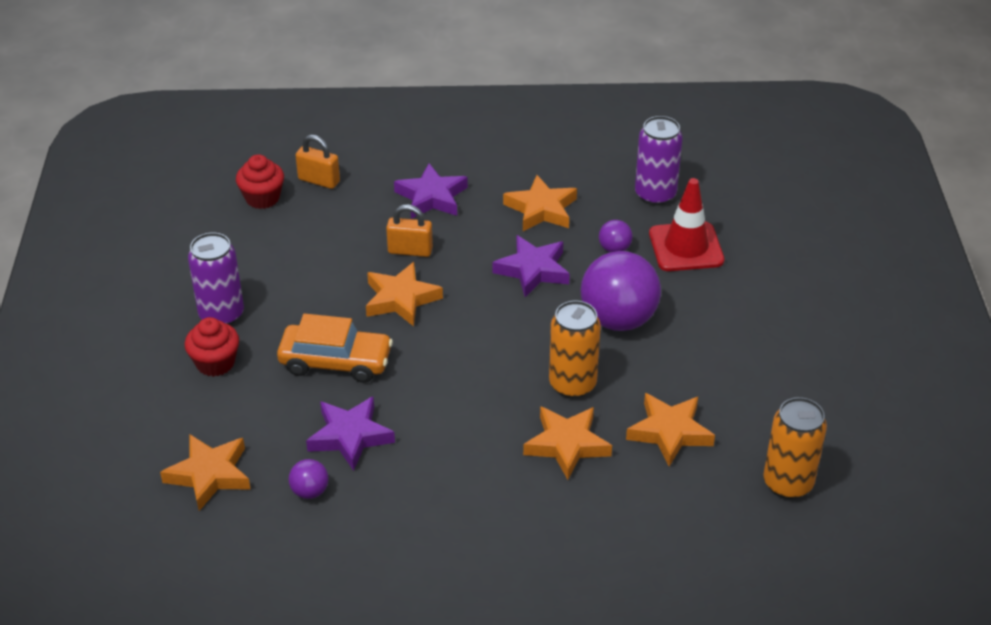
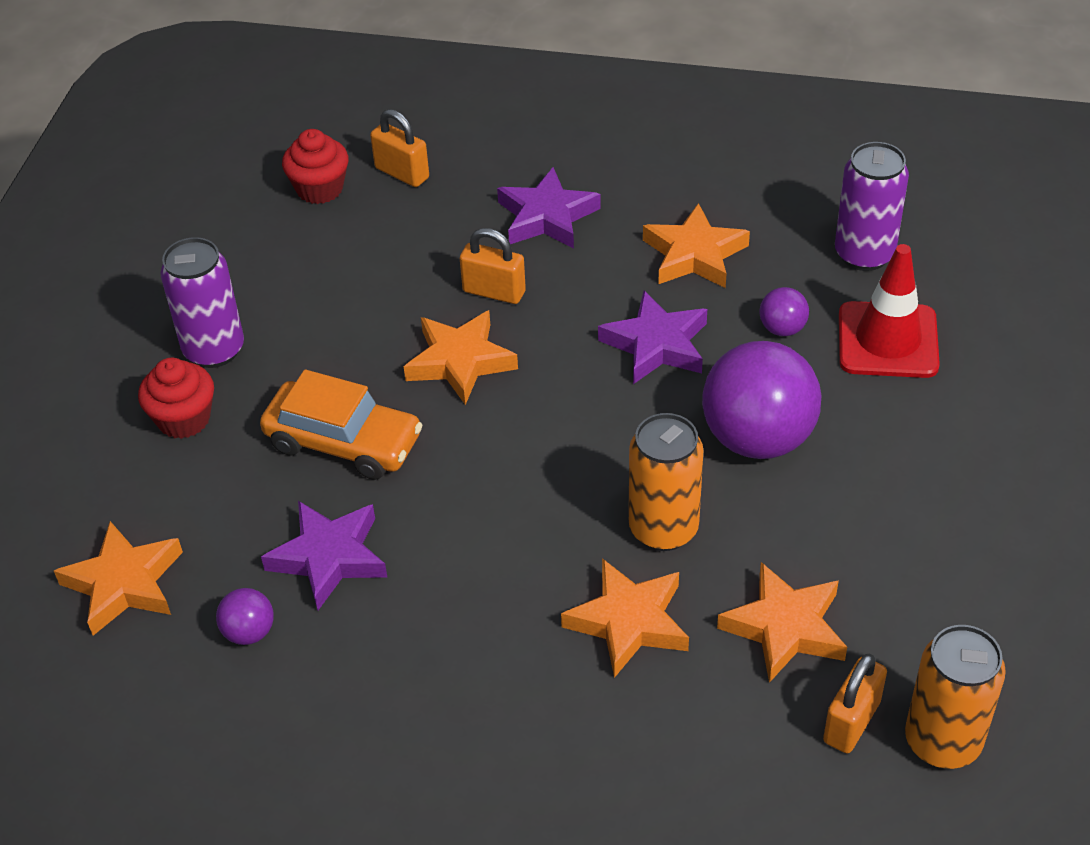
camera: 15 degrees right, 5 degrees up
none -> orange padlock [823,654,887,753]

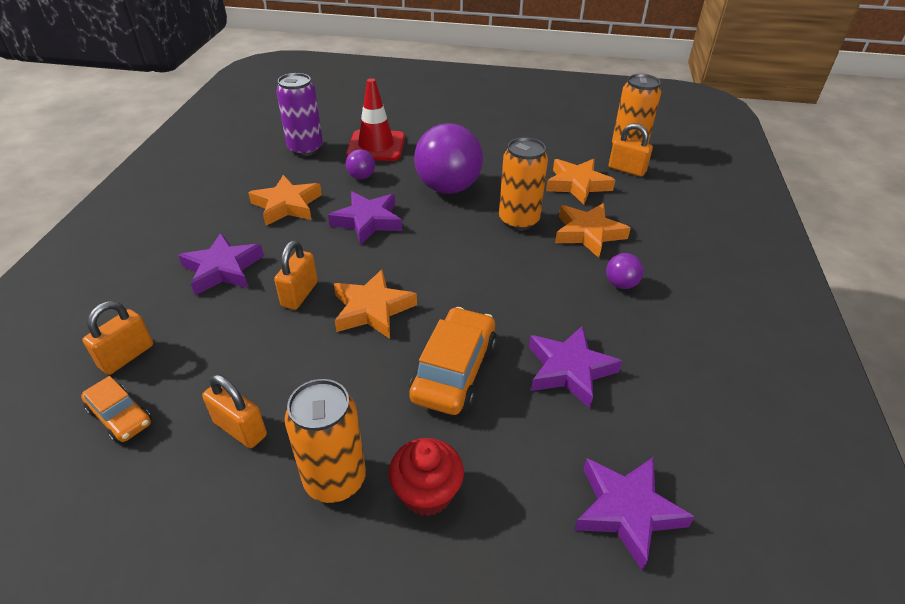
camera: 95 degrees left, 5 degrees down
orange star [54,521,183,636] -> purple star [574,457,695,571]
purple can [161,237,244,368] -> orange can [285,379,366,503]
purple ball [216,588,274,645] -> purple ball moved to [606,253,644,289]
red cupcake [282,129,349,204] -> orange car [81,376,152,443]
none -> orange padlock [202,374,267,448]

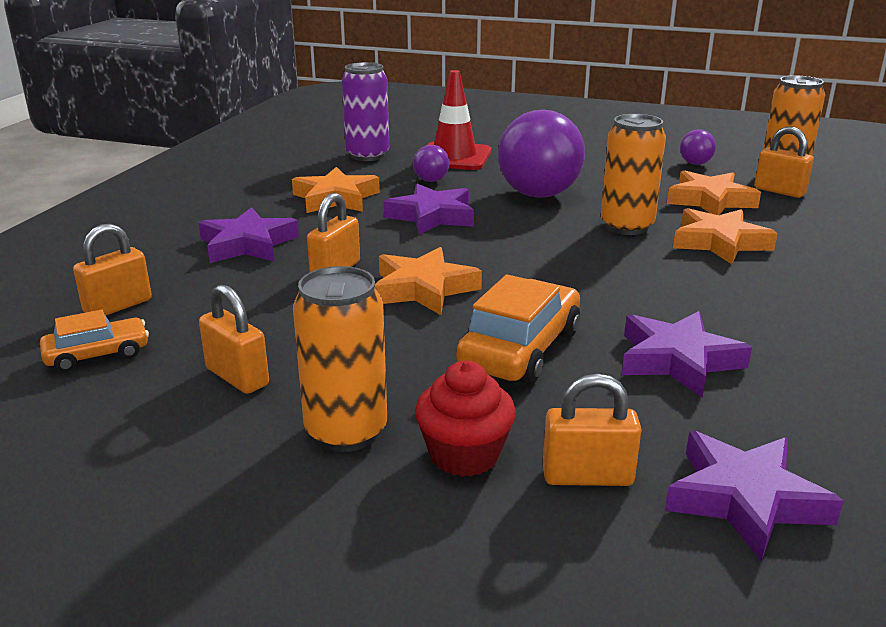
camera: 10 degrees right, 15 degrees down
orange car [81,376,152,443] -> orange car turned 75 degrees counterclockwise [40,310,149,372]
purple ball [606,253,644,289] -> purple ball moved to [680,129,716,165]
none -> orange padlock [543,374,642,486]

